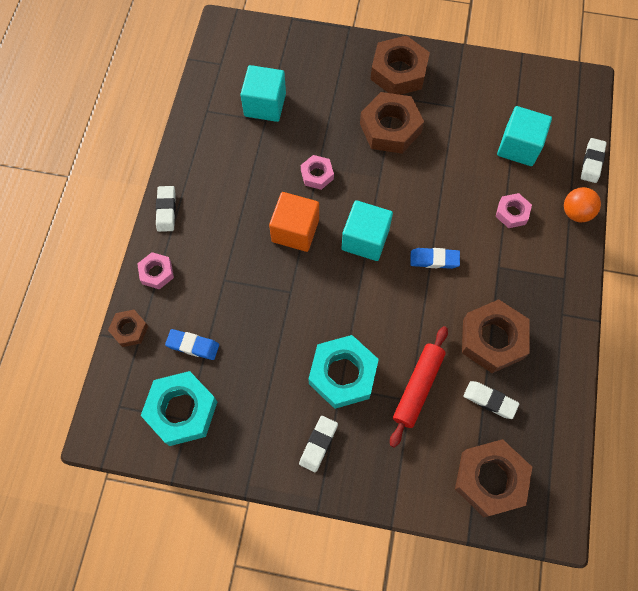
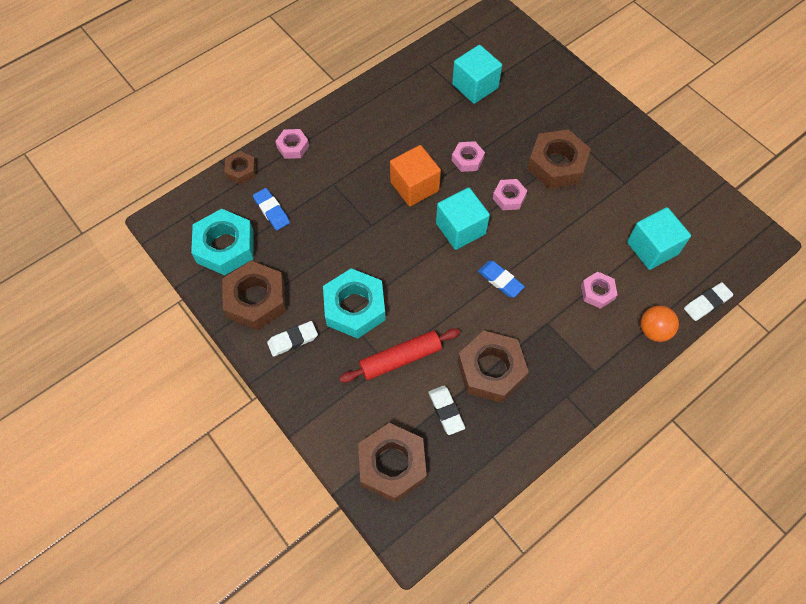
camera: 40 degrees right, 5 degrees down
white eraser [156,186,176,232] -> none
brown nut [370,35,430,95] -> brown nut moved to [222,261,286,330]
none -> pink nut [493,179,527,210]

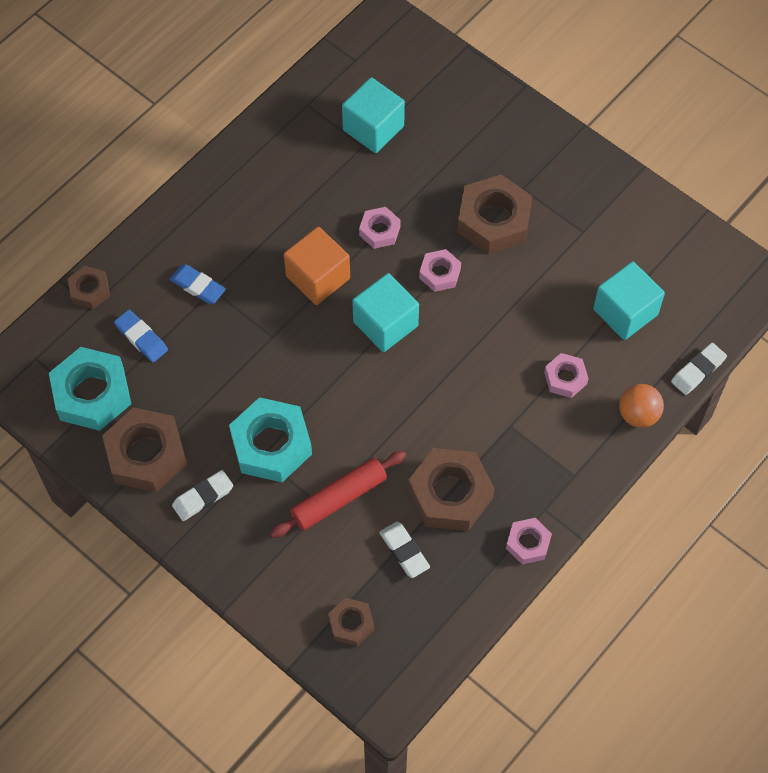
camera: 10 degrees left, 0 degrees up
pink nut [275,129,309,159] -> pink nut moved to [506,518,552,565]
brown nut [358,423,427,503] -> brown nut [328,598,374,646], size x0.54
blue eraser [478,261,525,297] -> blue eraser moved to [169,264,226,304]

